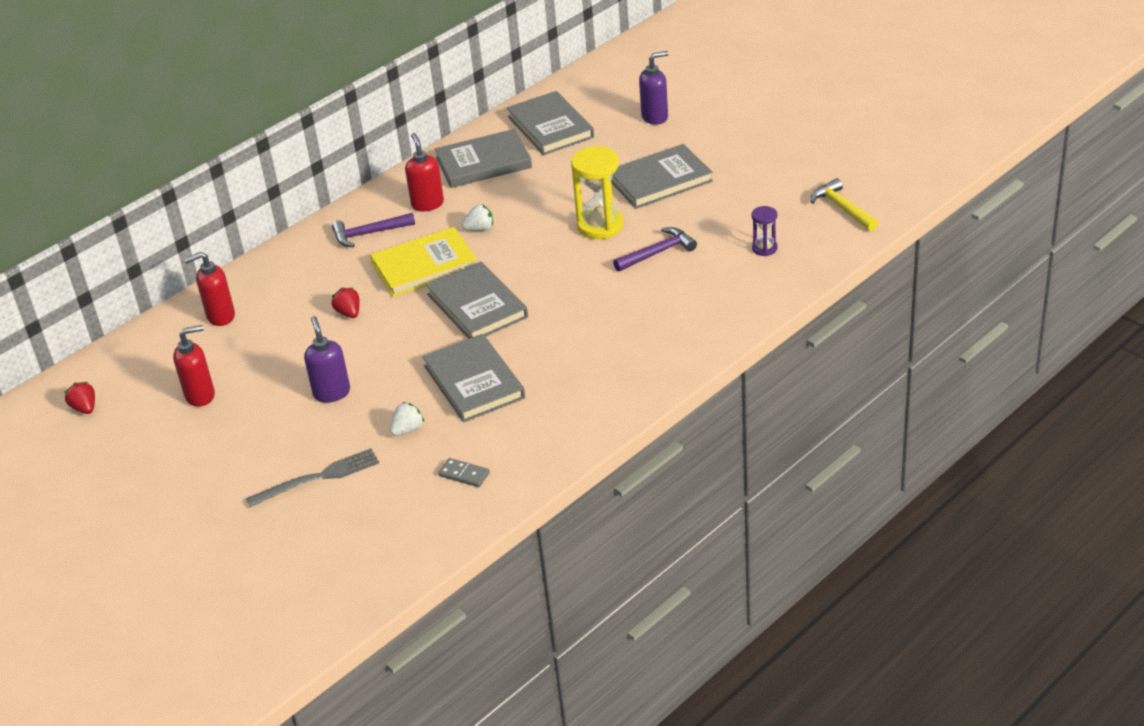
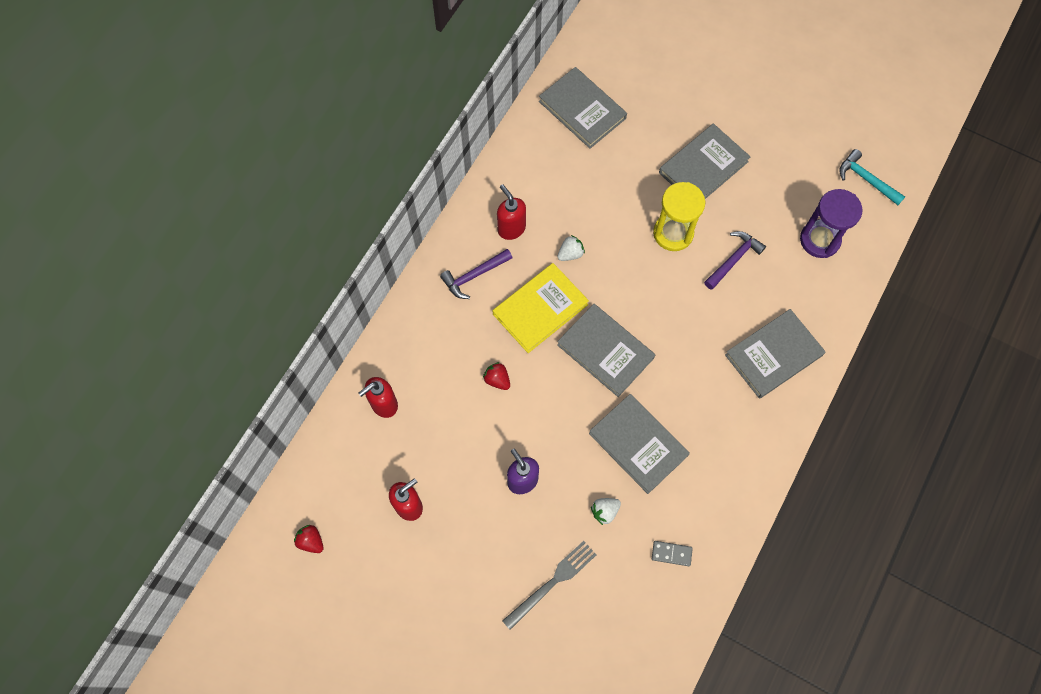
camera: 20 degrees left, 30 degrees up
white strawberry [390,402,424,436] -> white strawberry turned 150 degrees counterclockwise [591,498,621,525]
grey book [435,129,532,188] -> grey book moved to [725,309,826,399]
purple soap dispenser [639,51,668,125] -> none
purple hourglass [752,206,778,256] -> purple hourglass [800,189,862,258], size x1.89
yellow hammer [811,178,878,231] -> turquoise hammer [839,149,905,205]

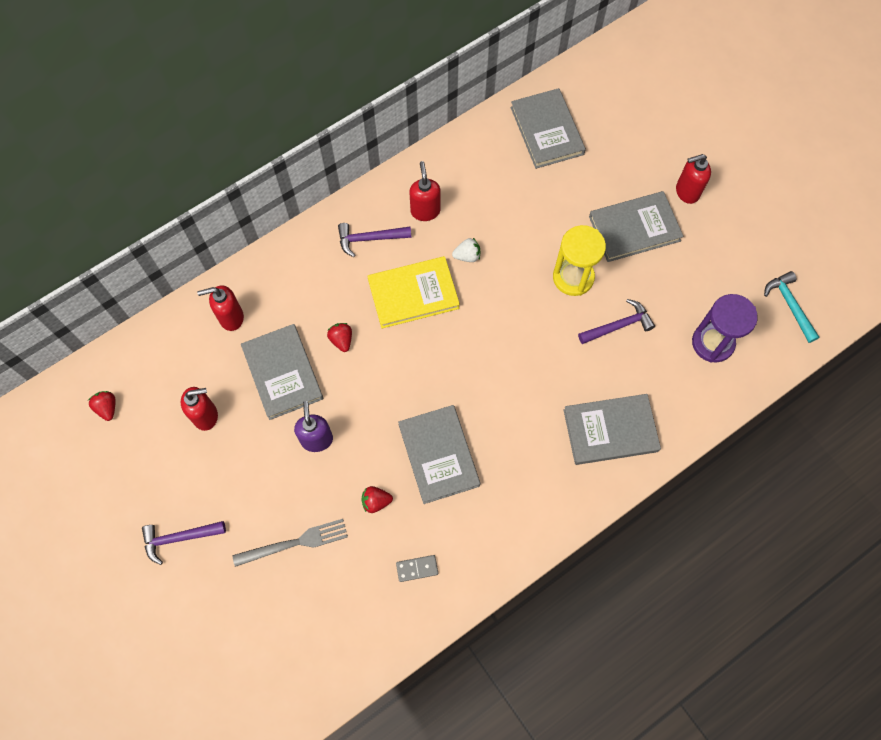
camera: 25 degrees right, 0 degrees up
grey book [557,304,655,397] -> grey book moved to [241,324,323,420]
white strawberry [591,498,621,525] -> red strawberry [362,486,393,513]
grey domino [652,541,693,566] -> grey domino turned 45 degrees counterclockwise [396,555,438,582]
none -> purple hammer [142,521,226,565]
none -> red soap dispenser [676,154,711,204]

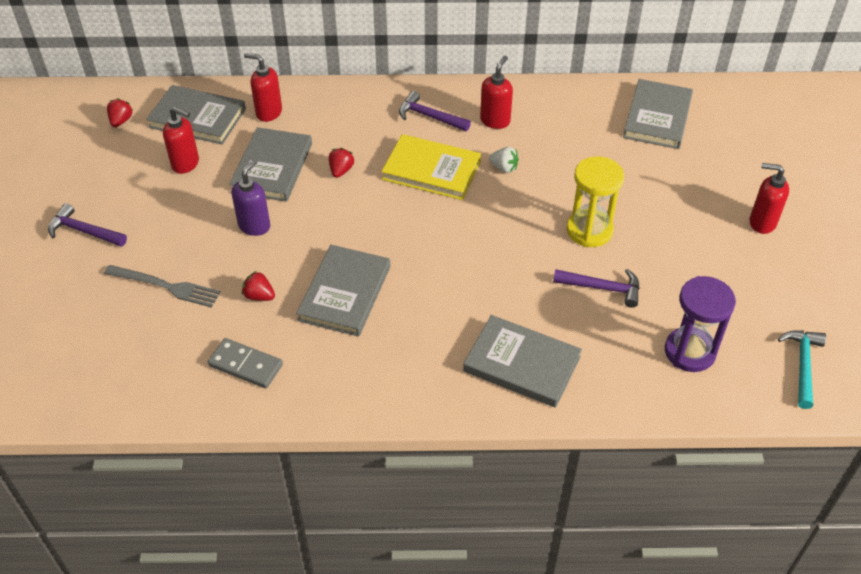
camera: 35 degrees right, 20 degrees down
grey domino [396,555,438,582] -> grey domino [208,338,283,388], size x1.53
grey book [589,191,684,262] -> grey book moved to [146,85,246,145]

